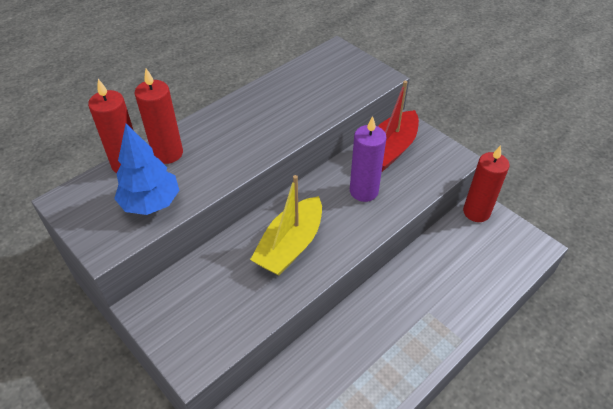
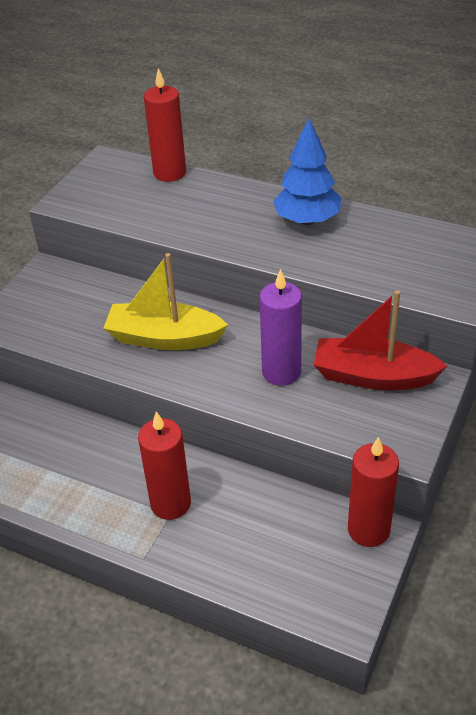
camera: 70 degrees right, 5 degrees down
blue tree [114,124,180,215] -> blue tree moved to [273,118,341,225]
red candle [135,69,183,164] -> red candle moved to [138,411,191,520]

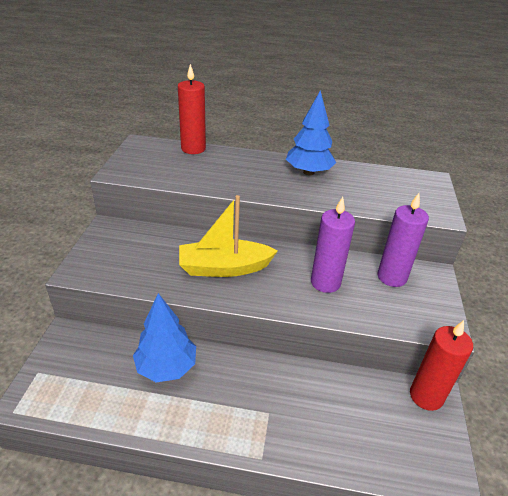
camera: 20 degrees left, 5 degrees down
red candle [138,411,191,520] -> none
red boat [314,290,447,390] -> purple candle [377,193,429,287]
none -> blue tree [133,293,196,382]

